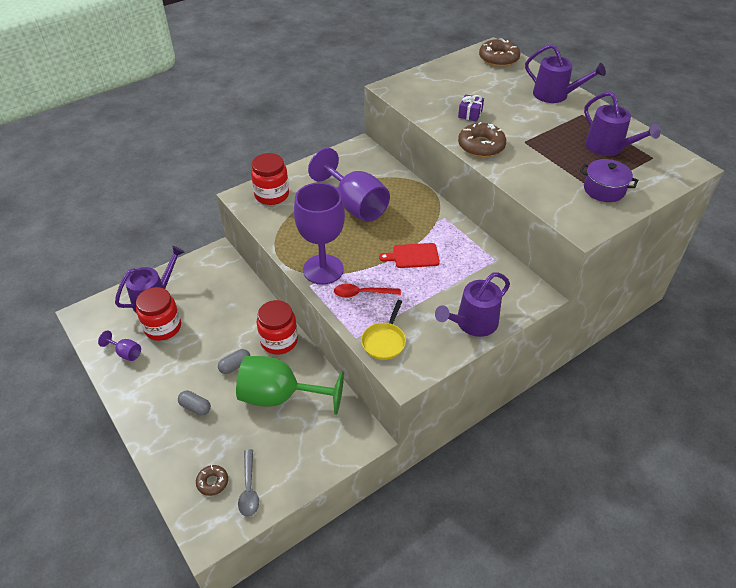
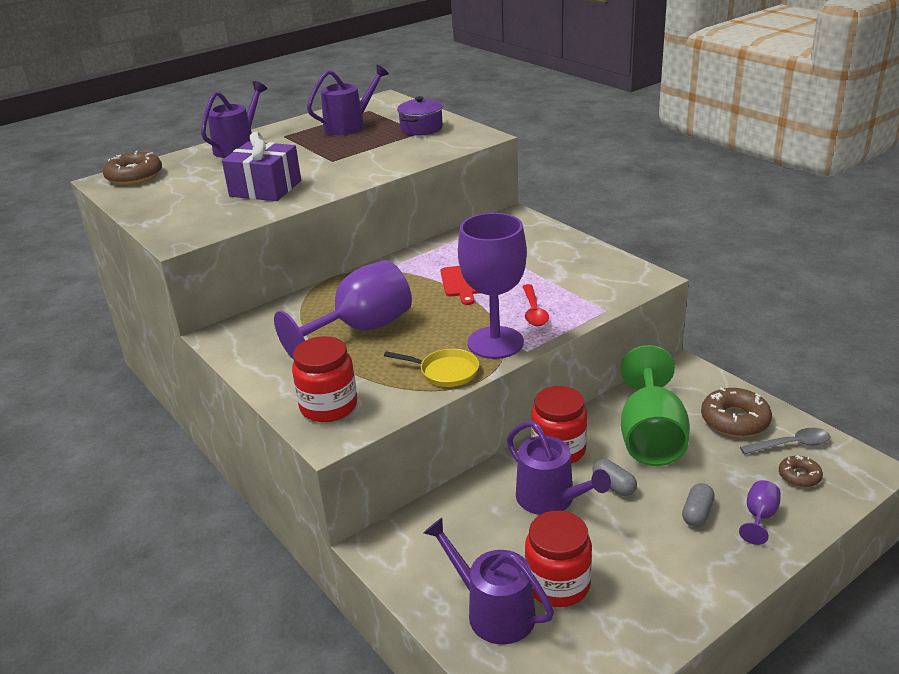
camera: 90 degrees left, 15 degrees down
purple goblet [98,331,141,361] -> purple goblet moved to [739,480,781,545]
yellow pan [361,300,406,360] -> yellow pan moved to [384,349,479,387]
purple watering can [435,272,510,337] -> purple watering can moved to [507,421,611,515]
purple gift [458,94,484,122] -> purple gift [222,131,301,201], size x1.97
brown donut [458,122,506,157] -> brown donut moved to [701,388,772,437]

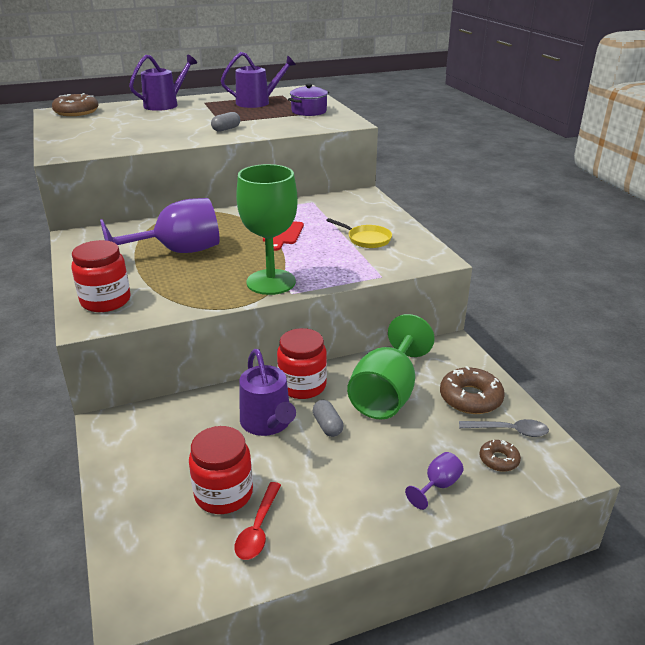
camera: 15 degrees right, 0 degrees up
purple gift [222,131,301,201] -> none
yellow pan [384,349,479,387] -> yellow pan moved to [326,218,392,248]
purple watering can [424,518,554,645] -> none
purple goblet [458,213,527,359] -> green goblet [236,164,298,295]
red spoon [522,284,549,326] -> red spoon moved to [235,482,281,560]
grey capsule [682,483,715,527] -> grey capsule moved to [211,112,240,132]

